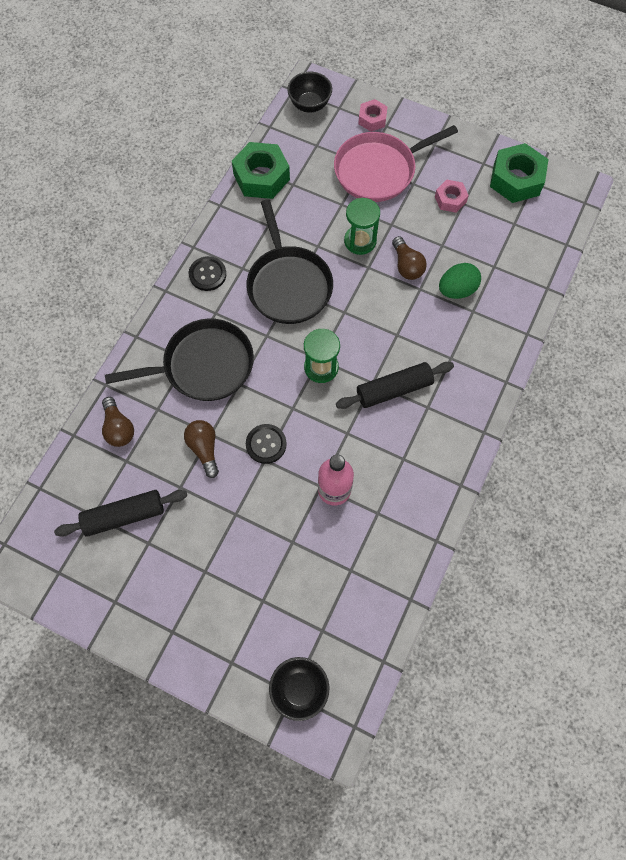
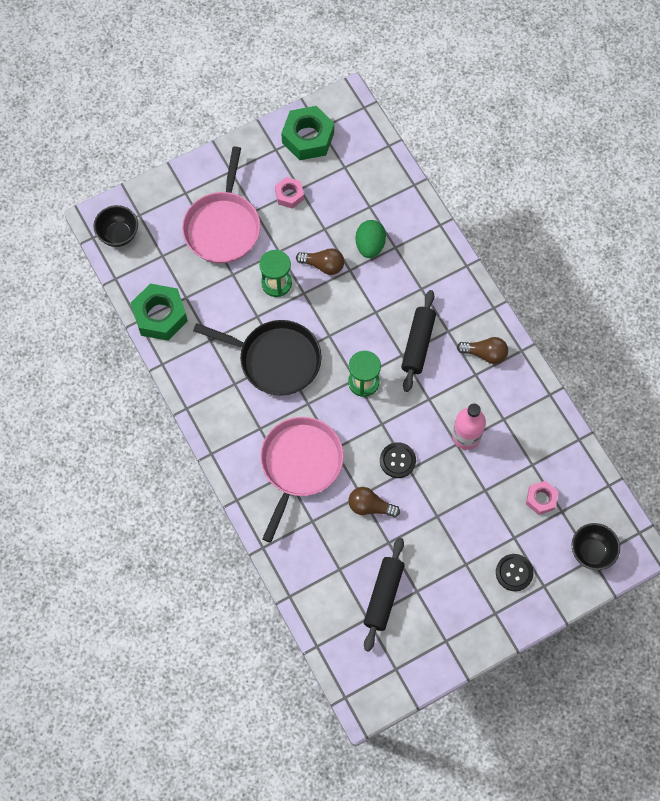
camera: 55 degrees left, 0 degrees up
brown light bulb [102,397,134,447] -> brown light bulb moved to [457,337,508,364]
black pan [105,319,254,401] -> pink pan [260,417,344,543]
black button [189,256,226,291] -> black button moved to [496,554,534,591]
pink nut [358,99,388,132] -> pink nut moved to [526,481,559,515]

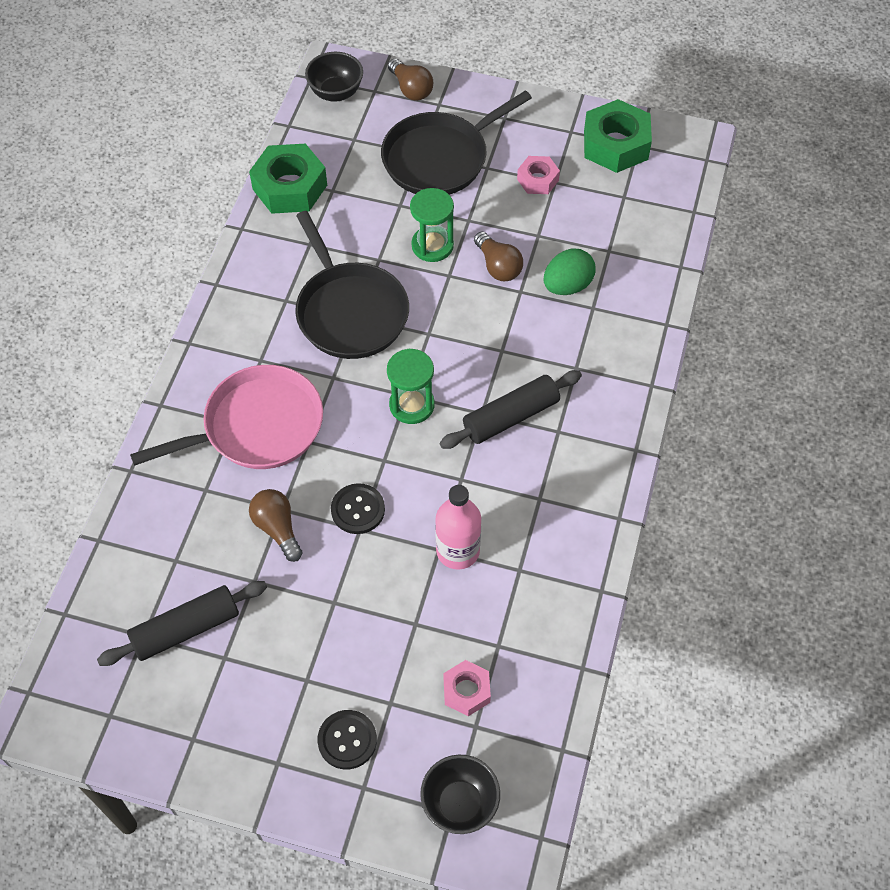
camera: 45 degrees right, 10 degrees down
pink pan [182,146,261,263] -> black pan [381,91,532,195]
brown light bulb [457,337,508,364] -> brown light bulb moved to [388,58,433,101]

